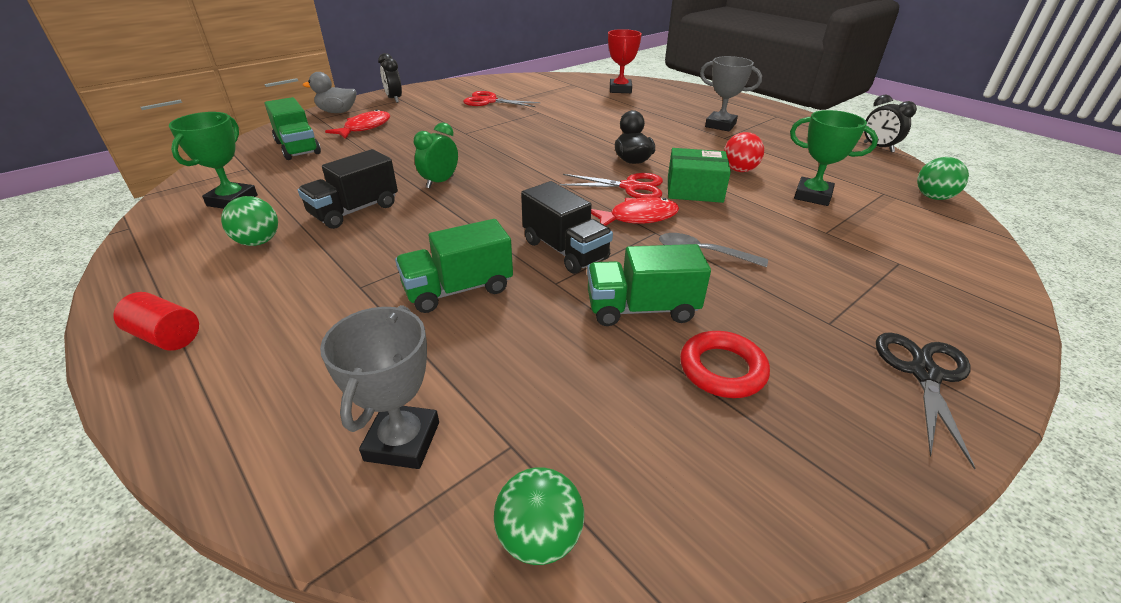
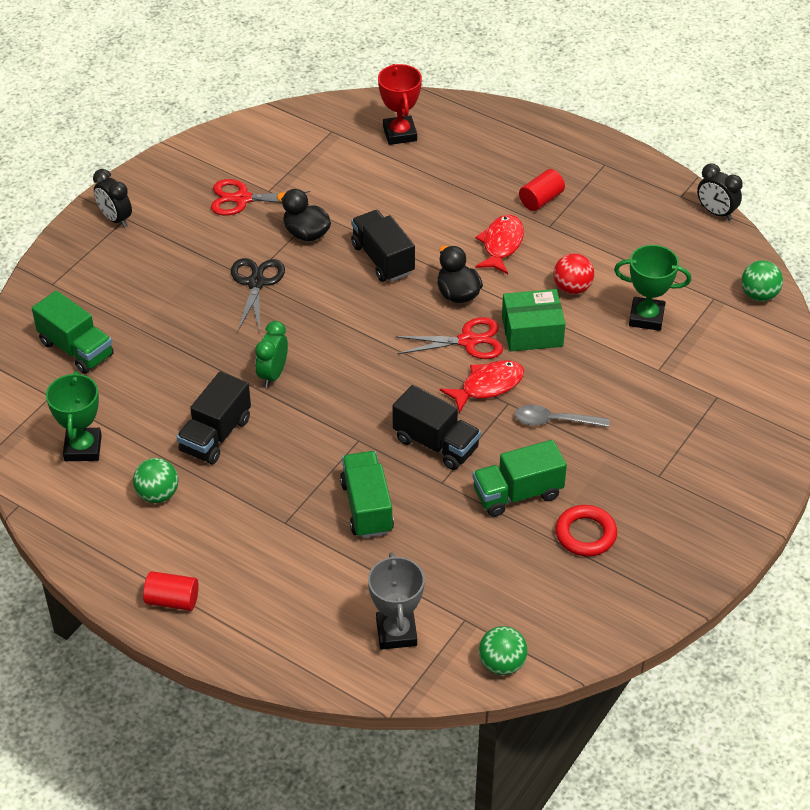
camera: 15 degrees left, 10 degrees up
grey duck [303,72,356,113] -> none
red fish [325,109,390,139] -> red fish moved to [475,215,524,274]
green truck [395,219,513,313] -> green truck turned 120 degrees clockwise [340,451,394,538]
grey trophy [700,56,762,132] -> red cylinder [519,169,565,211]
black scissors [876,332,975,469] -> black scissors moved to [231,258,285,332]
none -> black duck [277,189,331,241]
none -> black truck [351,210,415,282]

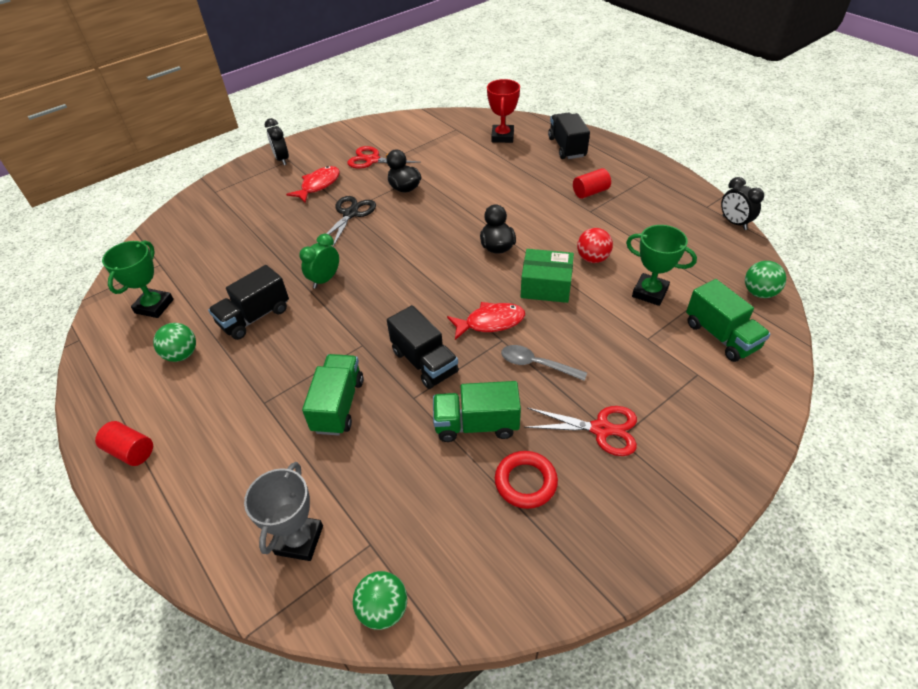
camera: 20 degrees right, 0 degrees up
green truck [32,290,114,374] -> green truck moved to [686,279,771,362]
black truck [351,210,415,282] -> black truck moved to [548,112,590,159]
red scissors [395,317,503,359] -> red scissors moved to [524,406,637,456]
red fish [475,215,524,274] -> red fish moved to [286,166,340,203]

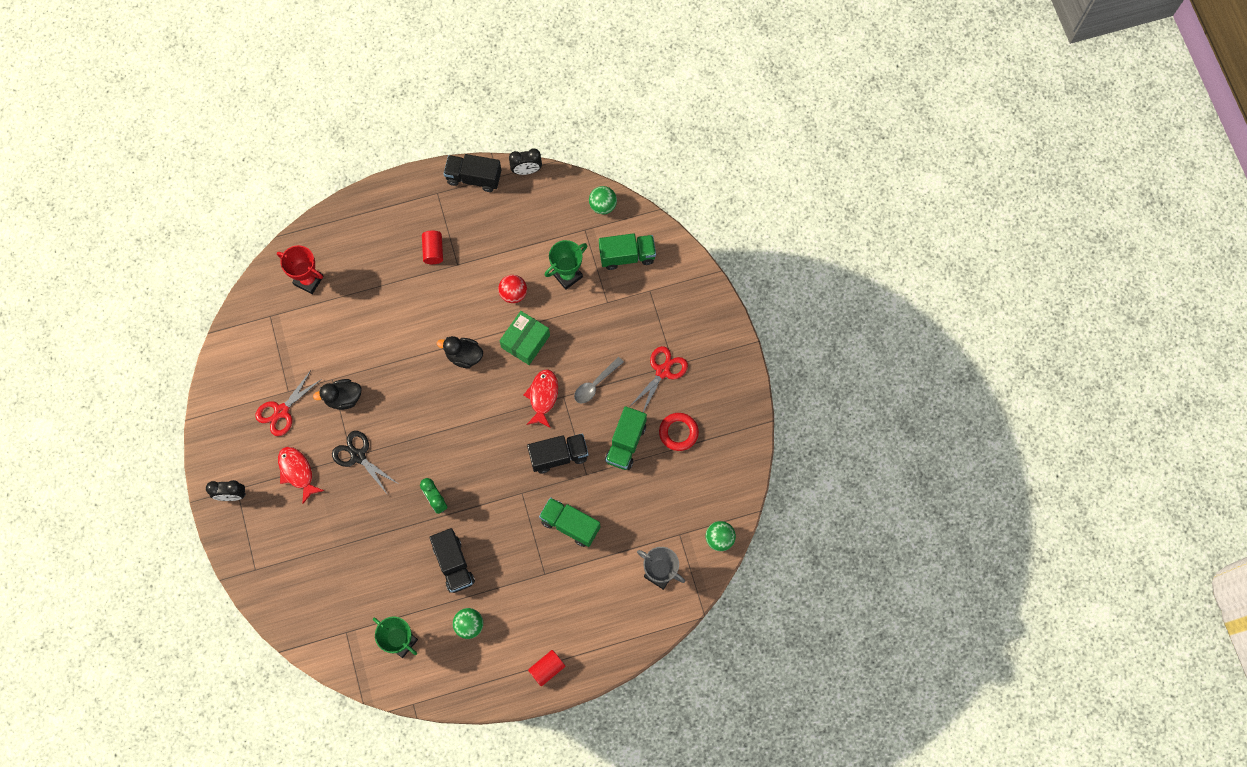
camera: 70 degrees left, 25 degrees up
black truck [548,112,590,159] -> black truck moved to [443,154,502,192]

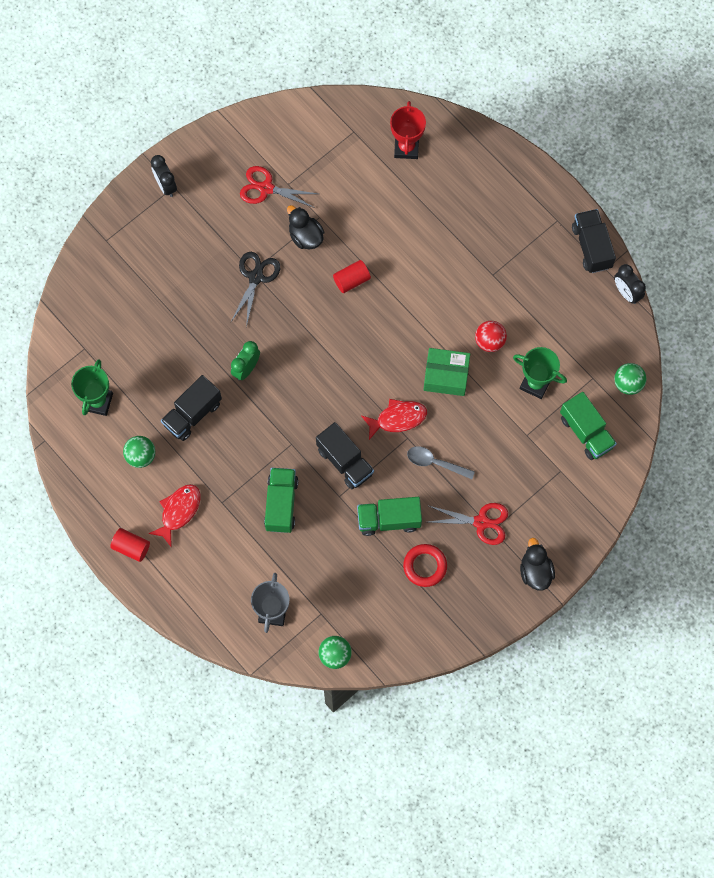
camera: 65 degrees right, 0 degrees up
red fish [278,447,324,504] -> red fish moved to [148,484,201,546]
red cylinder [422,231,443,264] -> red cylinder moved to [333,260,371,293]
black duck [437,336,483,368] -> black duck moved to [520,538,555,591]

